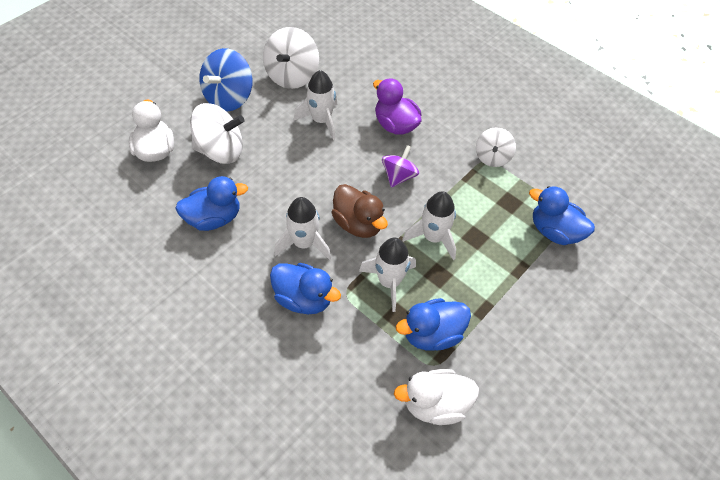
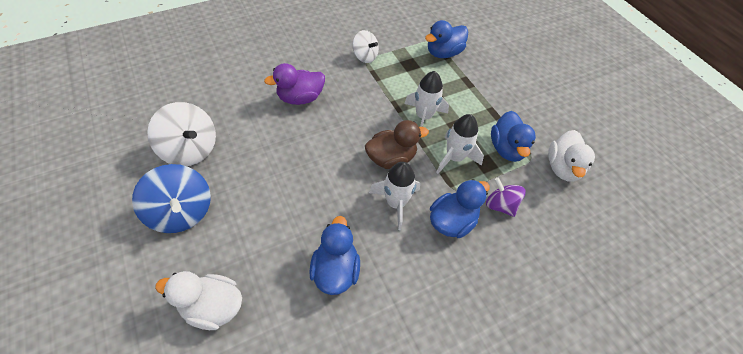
camera: 70 degrees left, 0 degrees up
white spinning top [190,103,244,164] -> none
white rocket [294,70,337,140] -> none
purple spinning top [382,145,419,188] -> purple spinning top moved to [486,177,526,217]

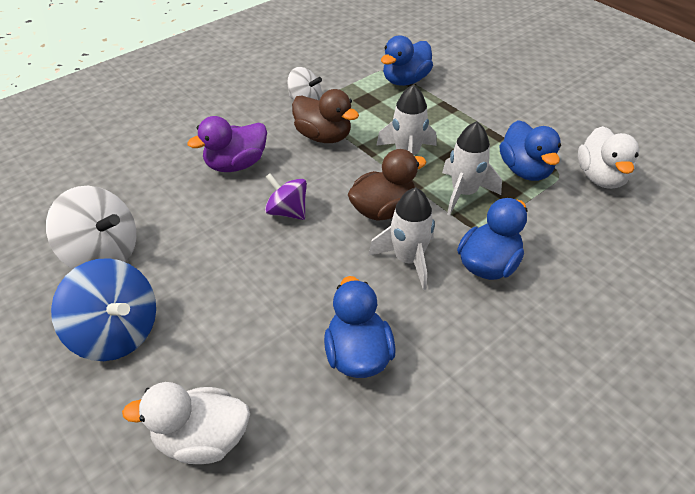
camera: 10 degrees left, 10 degrees down
purple spinning top [486,177,526,217] -> purple spinning top moved to [265,173,307,220]
none -> brown duck [292,89,359,143]

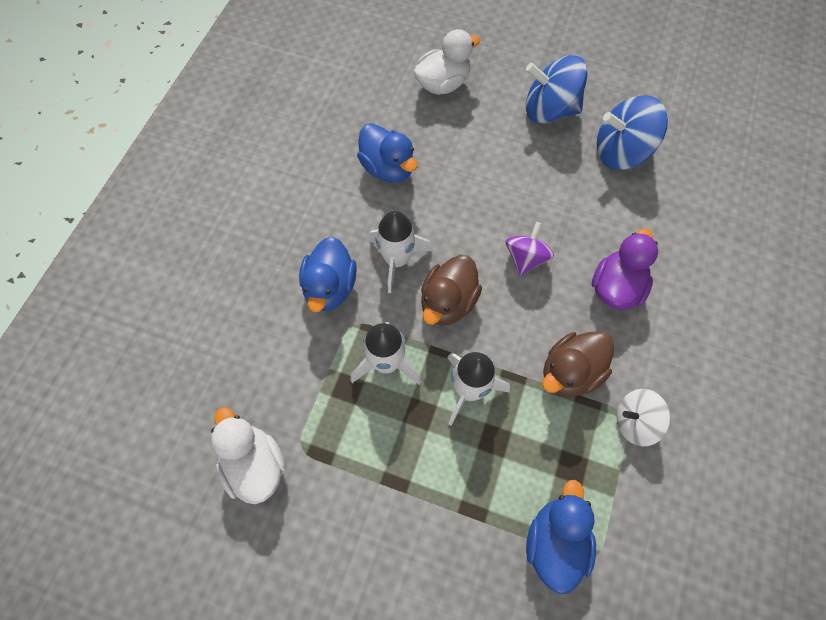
camera: 150 degrees right, 20 degrees up
white spinning top [46,186,136,269] -> blue spinning top [597,95,668,170]
purple spinning top [265,173,307,220] -> purple spinning top turned 75 degrees counterclockwise [506,222,554,276]
brown duck [292,89,359,143] -> brown duck turned 45 degrees counterclockwise [542,332,614,397]
blue duck [500,120,561,181] -> none

